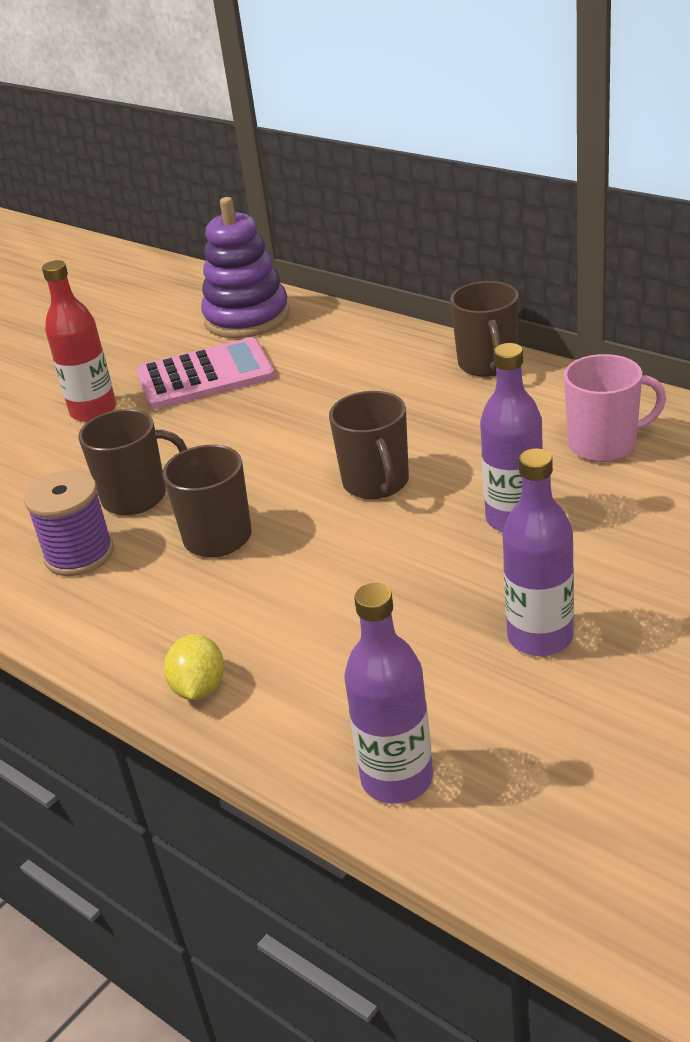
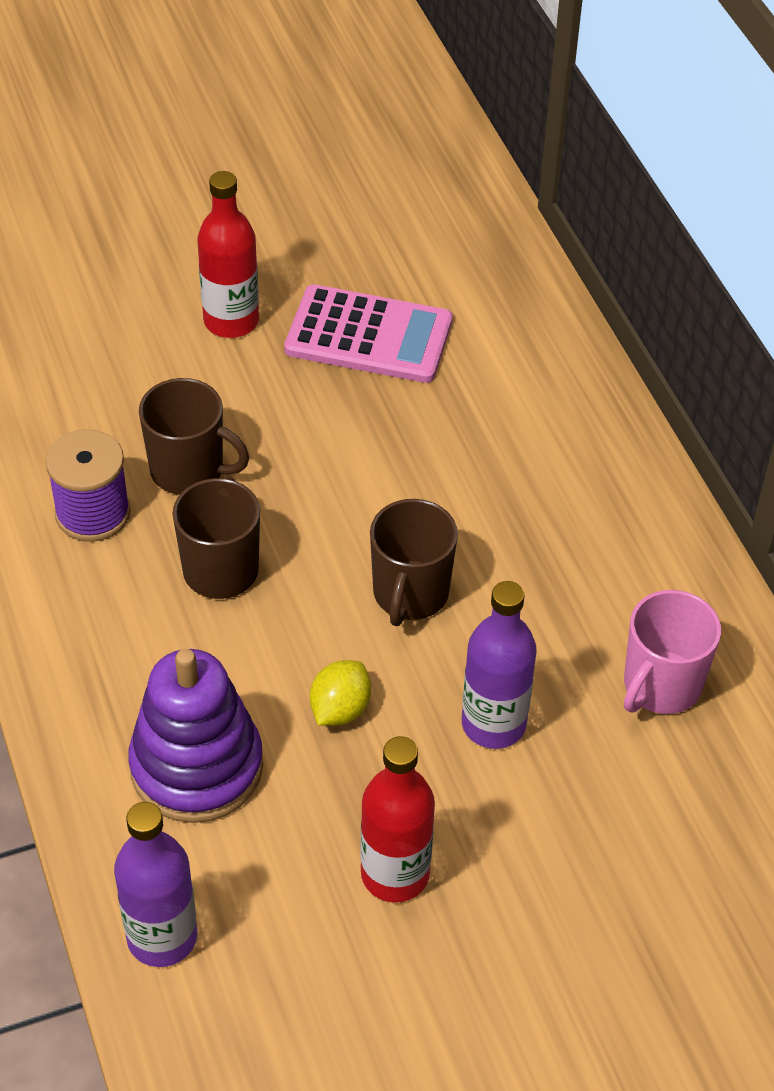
camera: 25 degrees right, 15 degrees up
yellow lemon [164,634,224,700] -> yellow lemon moved to [310,660,371,726]
purple stacking toy [201,197,290,338] -> purple stacking toy moved to [128,649,263,823]
brown mug [450,281,519,377] -> none
purple bottle [502,448,574,656] -> red bottle [360,736,435,902]
pink mug [564,354,666,462] -> pink mug turned 105 degrees clockwise [624,590,721,714]

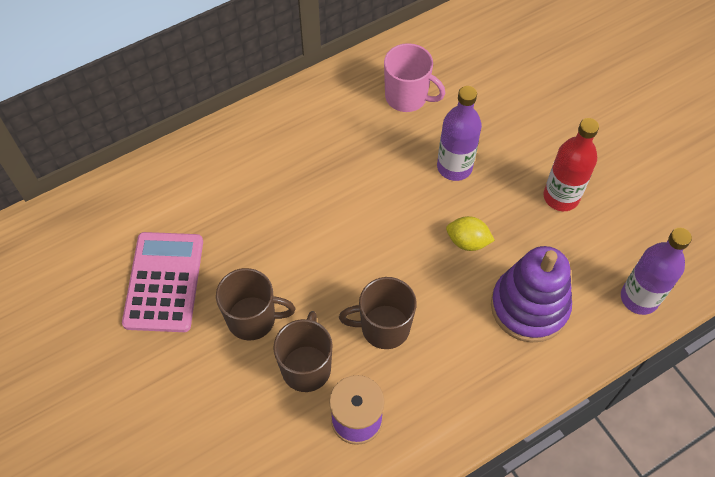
camera: 100 degrees left, 10 degrees up
red bottle [197,171,259,338] -> none
brown mug [370,499,458,626] -> brown mug moved to [216,268,295,341]

